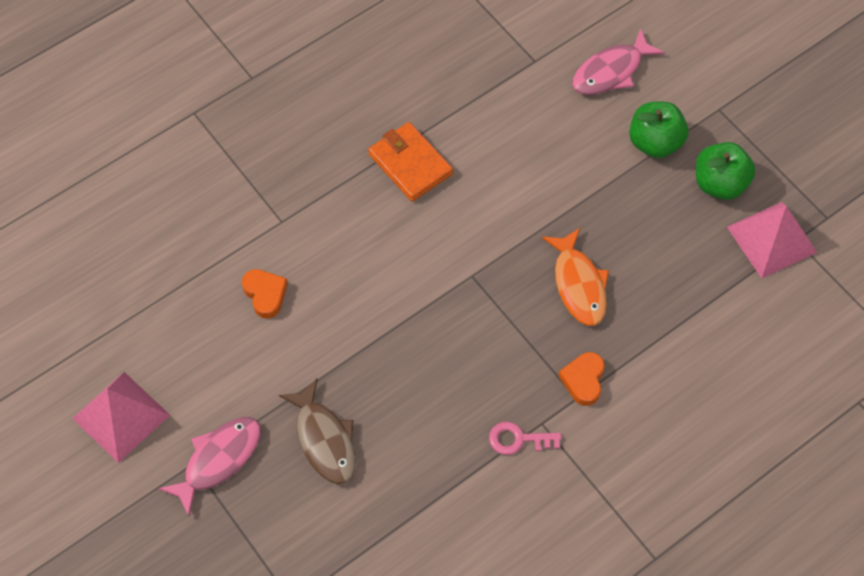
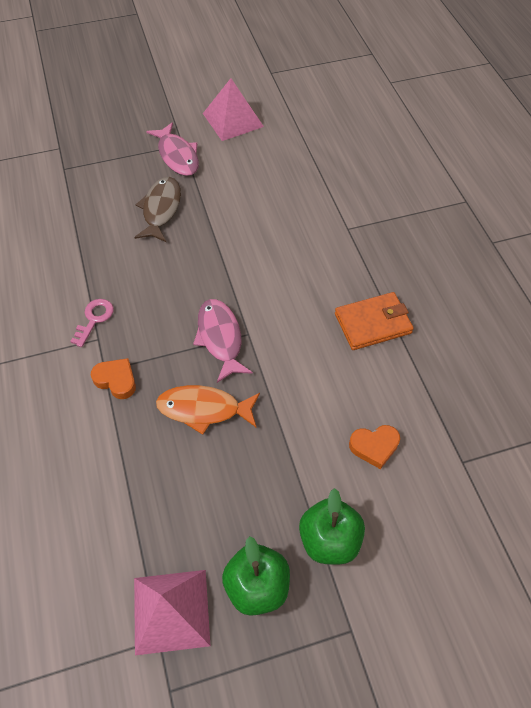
camera: 110 degrees right, 5 degrees down
orange heart [242,269,288,319] -> orange heart moved to [349,425,400,469]
brown fish [279,379,356,484] -> brown fish turned 105 degrees clockwise [134,177,181,242]
pink fish [572,28,665,95] -> pink fish moved to [193,299,253,383]

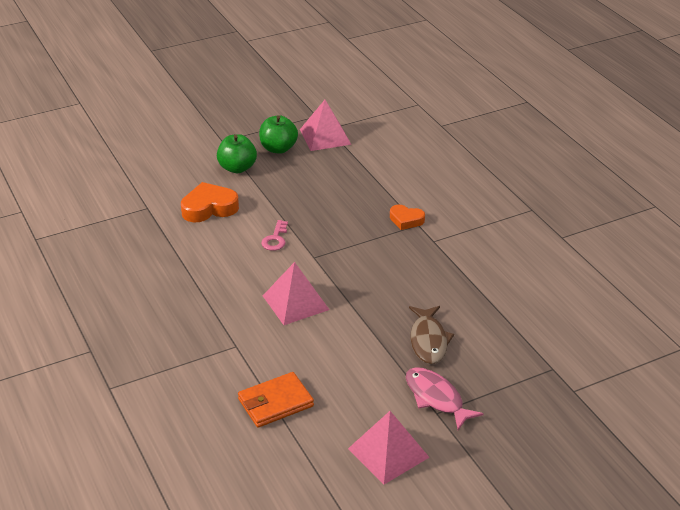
camera: 170 degrees right, 20 degrees down
pink key [70,299,114,347] -> pink key moved to [261,220,288,251]
orange fish [156,385,260,435] -> none
pink fish [193,299,253,383] -> none
orange wallet [335,292,414,350] -> orange wallet moved to [238,372,314,428]
orange heart [349,425,400,469] -> orange heart [181,182,239,222], size x1.62
none -> pink pyramid [263,262,330,325]

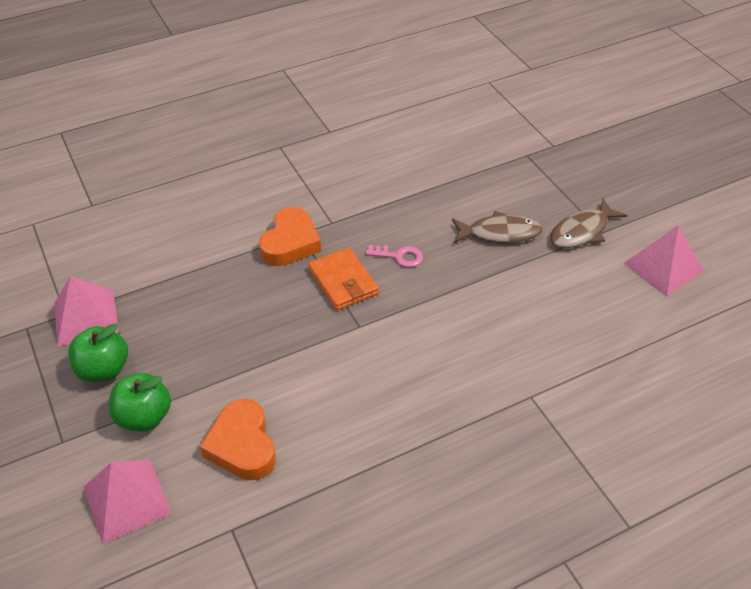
camera: 90 degrees left, 10 degrees up
orange wallet [238,372,314,428] -> orange wallet moved to [308,247,379,310]
pink key [261,220,288,251] -> pink key moved to [366,245,423,267]
pink pyramid [263,262,330,325] -> pink pyramid moved to [84,459,172,544]
orange heart [390,205,425,230] -> orange heart [259,207,321,266], size x1.62
pink fish [406,367,484,430] -> brown fish [550,199,627,248]

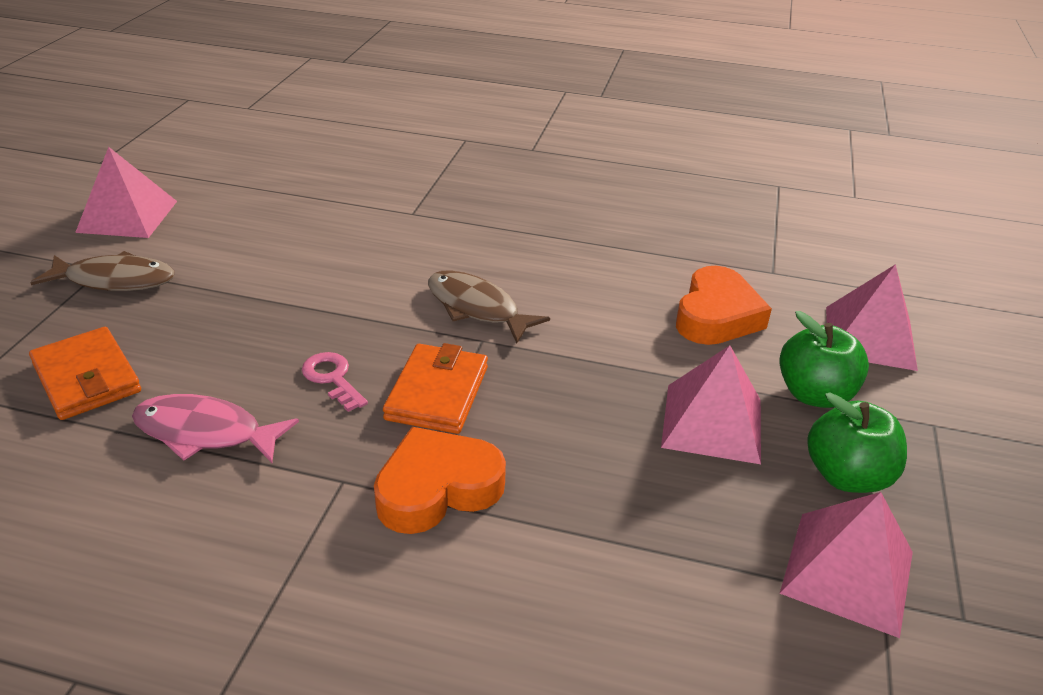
camera: 140 degrees left, 10 degrees down
brown fish [452,211,543,243] -> brown fish moved to [428,270,550,343]
none -> orange wallet [29,327,141,420]
none -> pink fish [132,394,299,463]
none -> pink pyramid [661,345,761,464]

